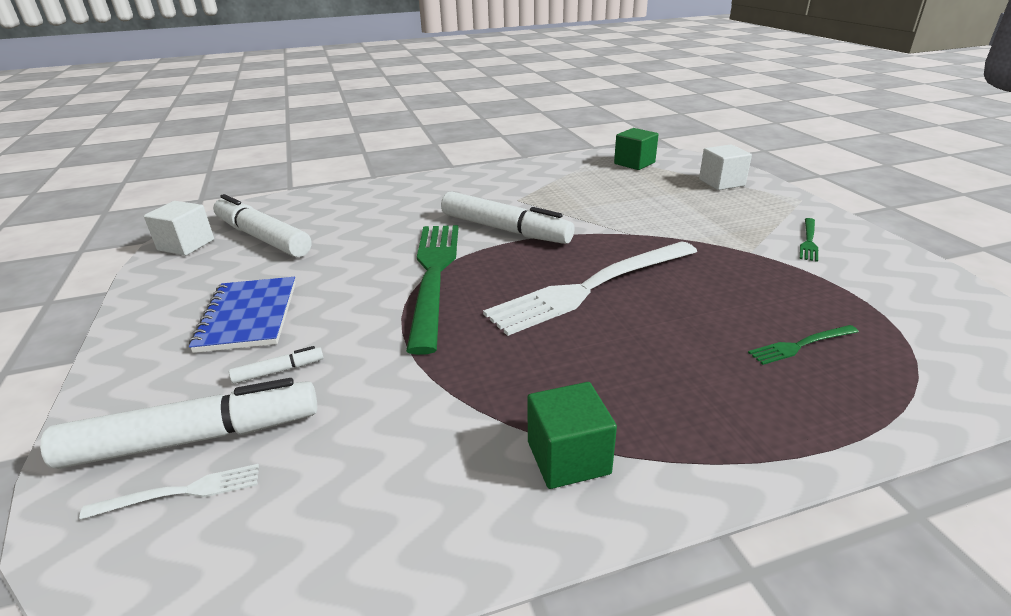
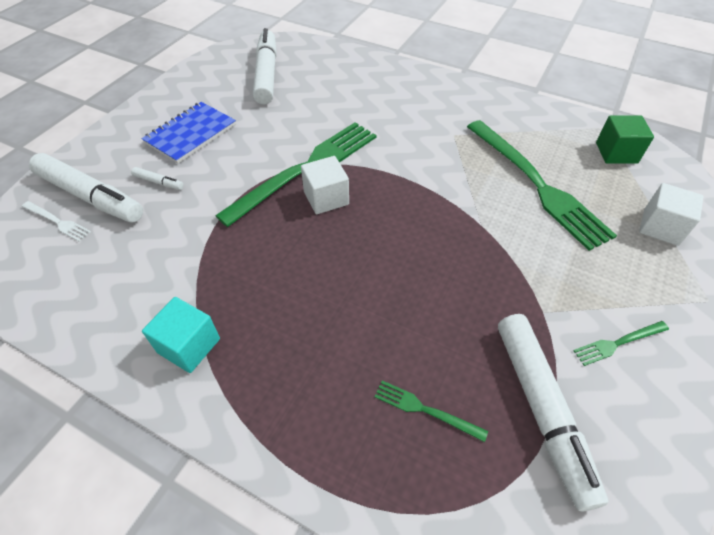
camera: 45 degrees right, 20 degrees up
white cube [144,201,214,256] -> white cube moved to [301,156,349,214]
white marker [441,191,575,244] -> white marker moved to [498,314,609,511]
white fork [483,241,697,336] -> none
green cube [527,382,617,489] -> turquoise cube [142,297,220,373]
none -> green fork [467,120,617,251]

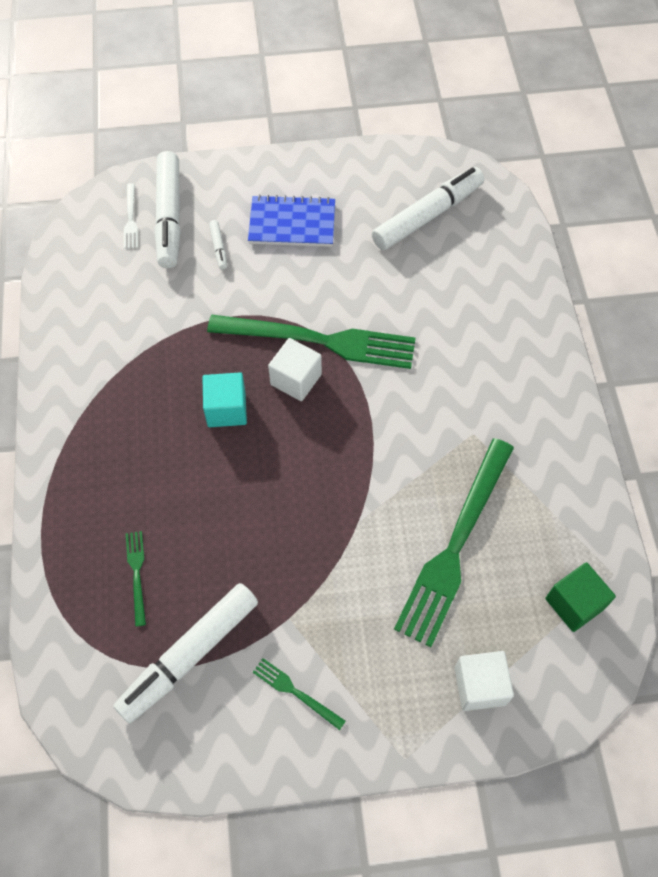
camera: 55 degrees right, 10 degrees up
turquoise cube [142,297,220,373] -> turquoise cube moved to [202,372,247,427]

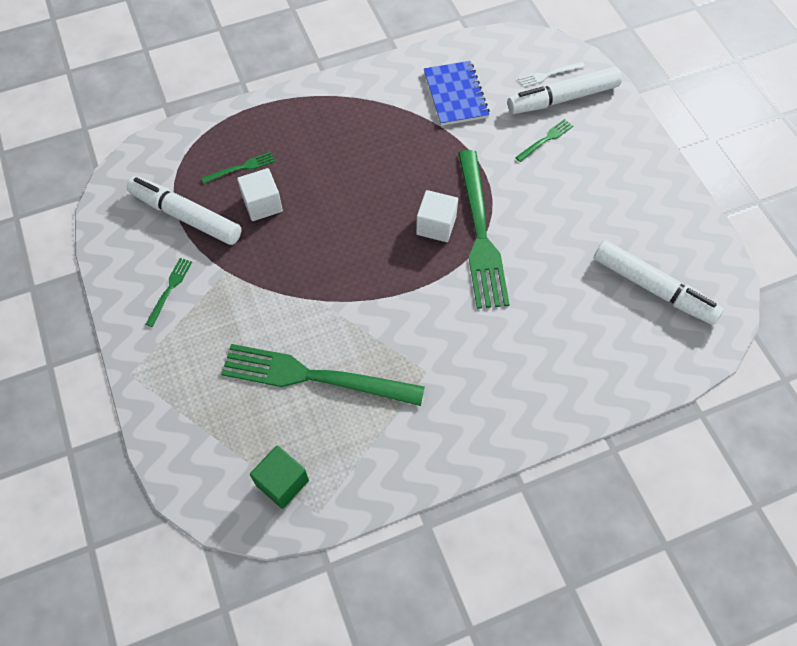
camera: 75 degrees right, 0 degrees up
turquoise cube [202,372,247,427] -> none
white marker [209,220,227,270] -> green fork [515,119,573,162]
blue notebook [248,195,335,247] -> blue notebook moved to [424,61,490,126]
white cube [455,651,514,711] -> white cube moved to [237,168,283,221]

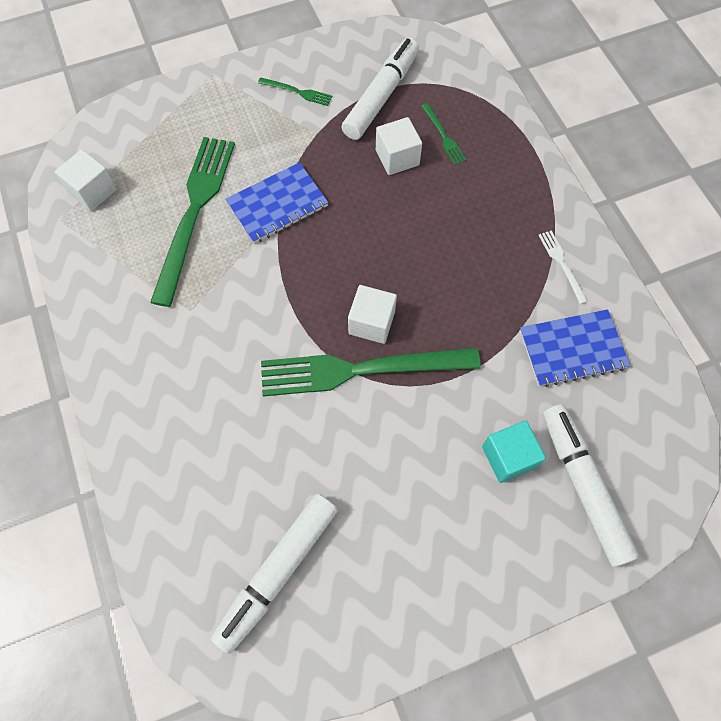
camera: 90 degrees right, 5 degrees up
green cube [250,446,309,509] -> white cube [55,149,117,211]
green fork [515,119,573,162] -> turquoise cube [482,421,546,483]
white fork [518,62,585,87] -> white fork moved to [538,230,588,304]
none -> blue notebook [226,162,328,244]

